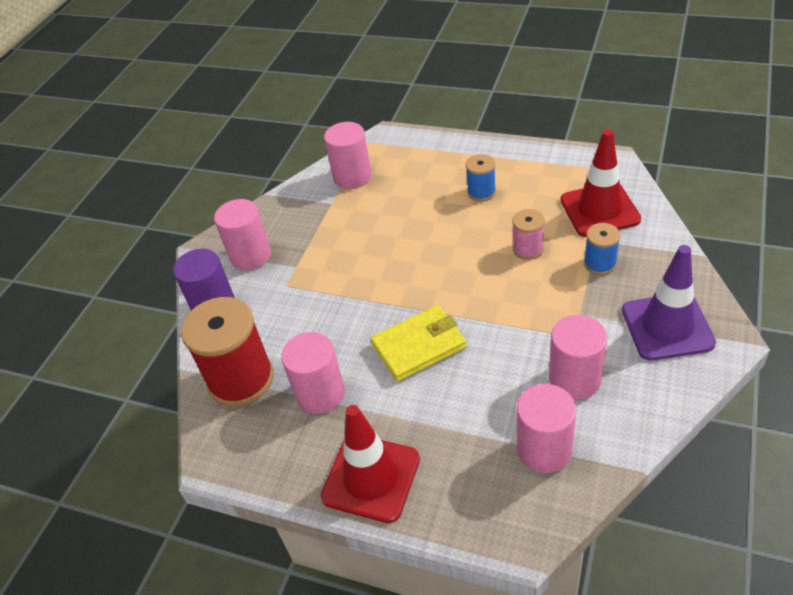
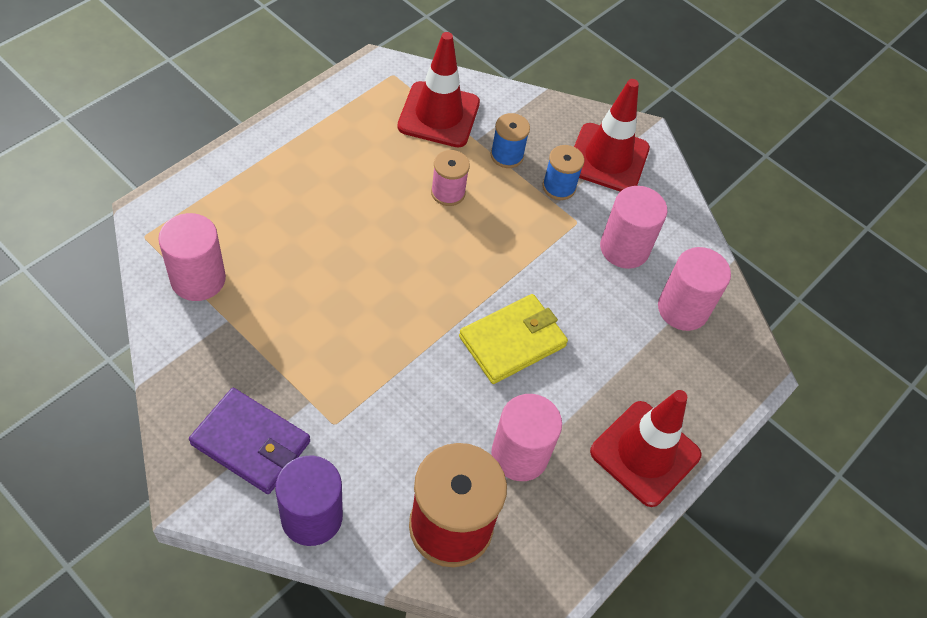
camera: 80 degrees left, 10 degrees up
pink cylinder [214,199,271,271] -> purple wallet [189,388,310,494]
yellow wallet [370,305,467,382] -> yellow wallet turned 60 degrees clockwise [459,294,568,384]
blue spool [466,154,496,202] -> blue spool moved to [542,145,584,200]
purple traffic cone [622,245,716,360] -> red traffic cone [574,79,650,192]

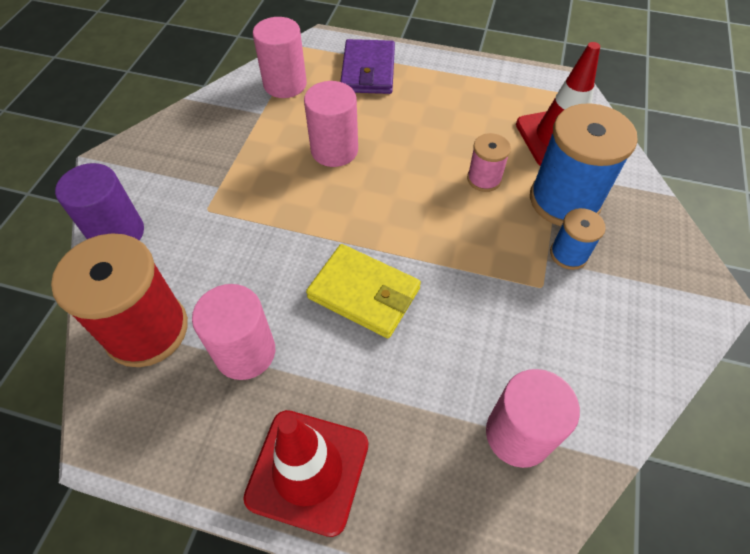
camera: 70 degrees right, 0 degrees up
purple wallet [189,388,310,494] -> purple wallet moved to [340,39,395,94]
blue spool [490,113,530,168] -> blue spool [530,103,638,226], size x1.99
red traffic cone [574,79,650,192] -> none
pink cylinder [600,186,667,269] -> pink cylinder moved to [304,81,358,167]

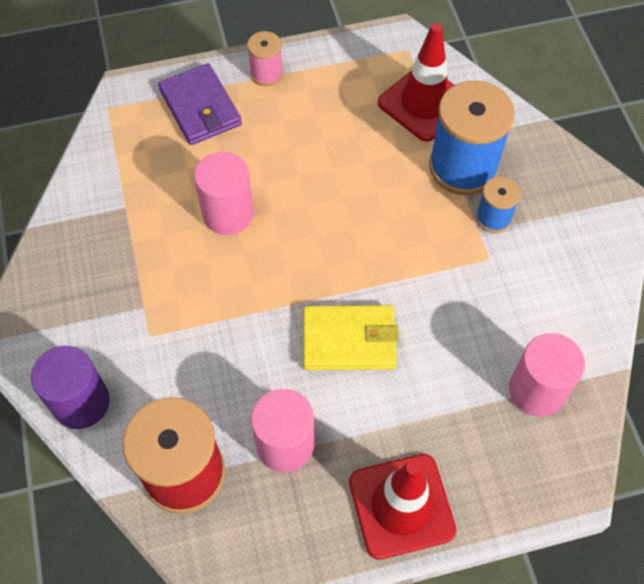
camera: 30 degrees left, 5 degrees up
pink cylinder [253,17,307,98] -> none
pink spool [467,133,511,192] -> pink spool moved to [247,31,283,86]

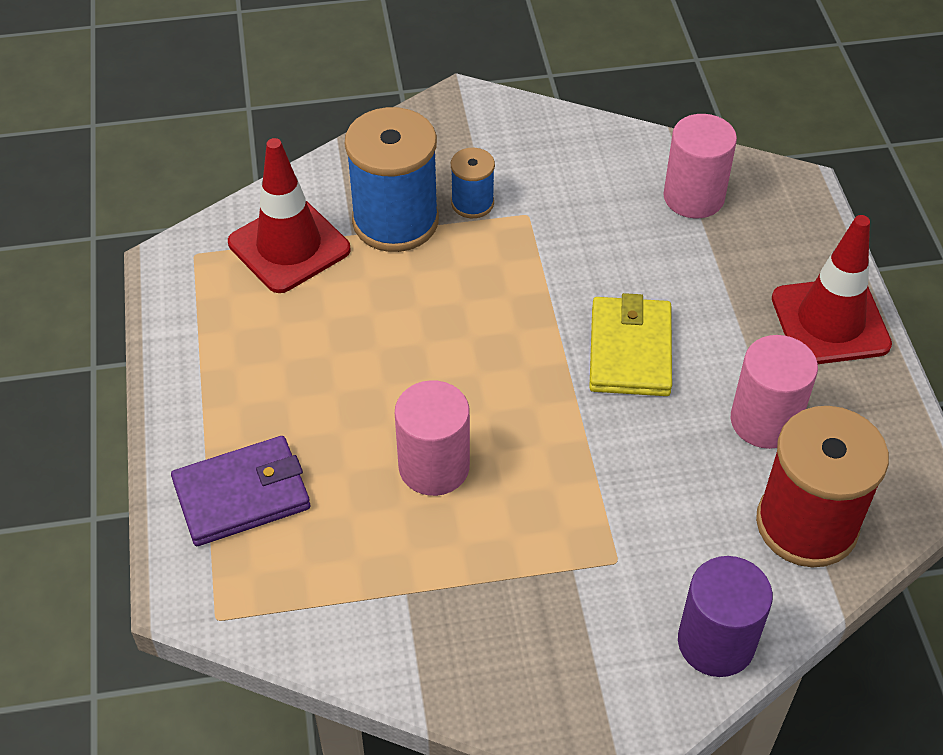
camera: 85 degrees left, 10 degrees down
pink spool [247,31,283,86] -> none

